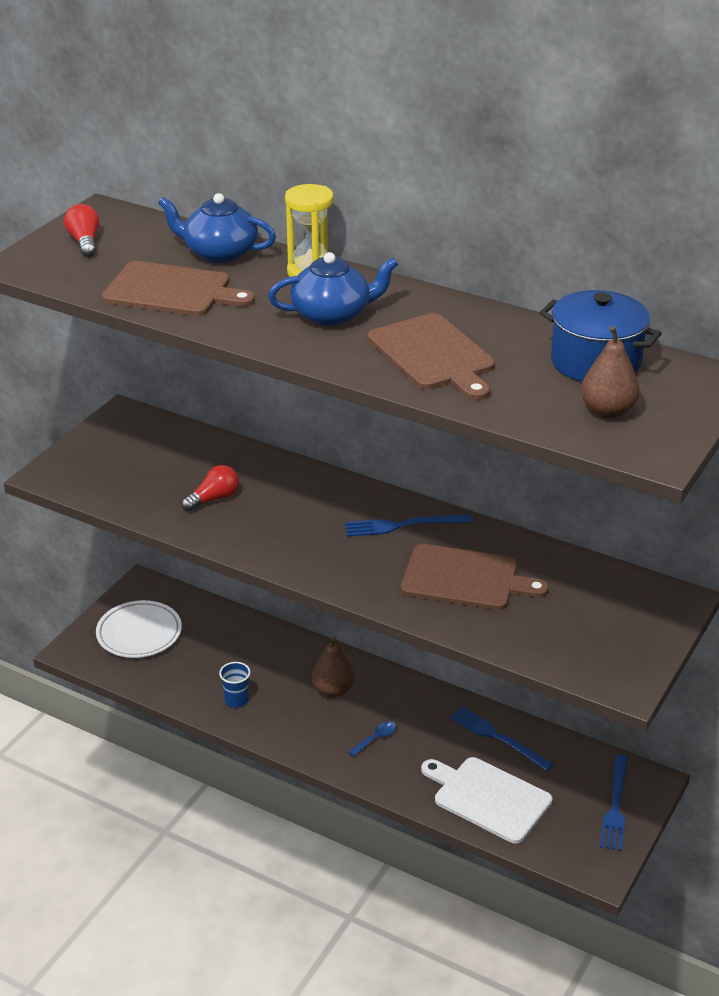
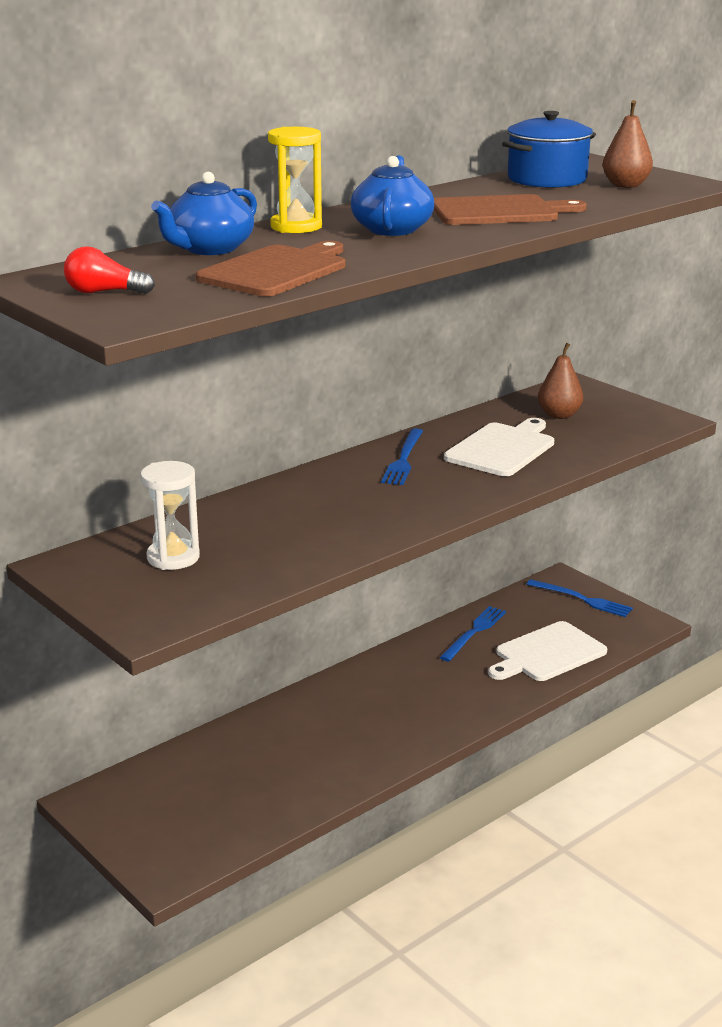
camera: 70 degrees left, 10 degrees down
white plate [96,600,182,658] -> none
red light bulb [181,465,239,512] -> none
blue cup [219,662,251,708] -> none
brown pear [312,637,355,697] -> brown pear moved to [538,343,583,419]
blue spoon [348,721,396,757] -> none
brown cutting board [401,544,549,610] -> white cutting board [444,418,554,476]
blue fork [450,707,554,771] -> blue fork turned 150 degrees clockwise [440,606,506,661]
none -> white hourglass [140,461,200,570]

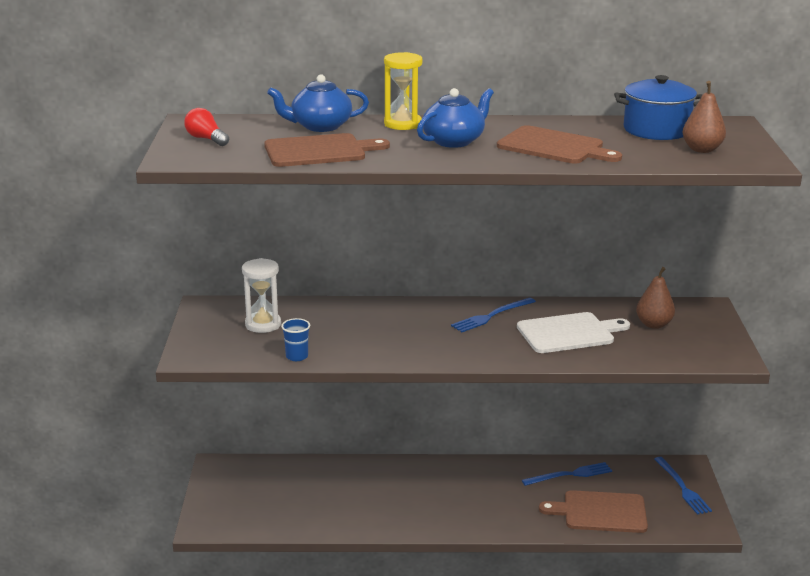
camera: 40 degrees right, 0 degrees up
white cutting board [488,621,607,681] -> brown cutting board [539,490,648,533]
none -> blue cup [281,318,310,361]

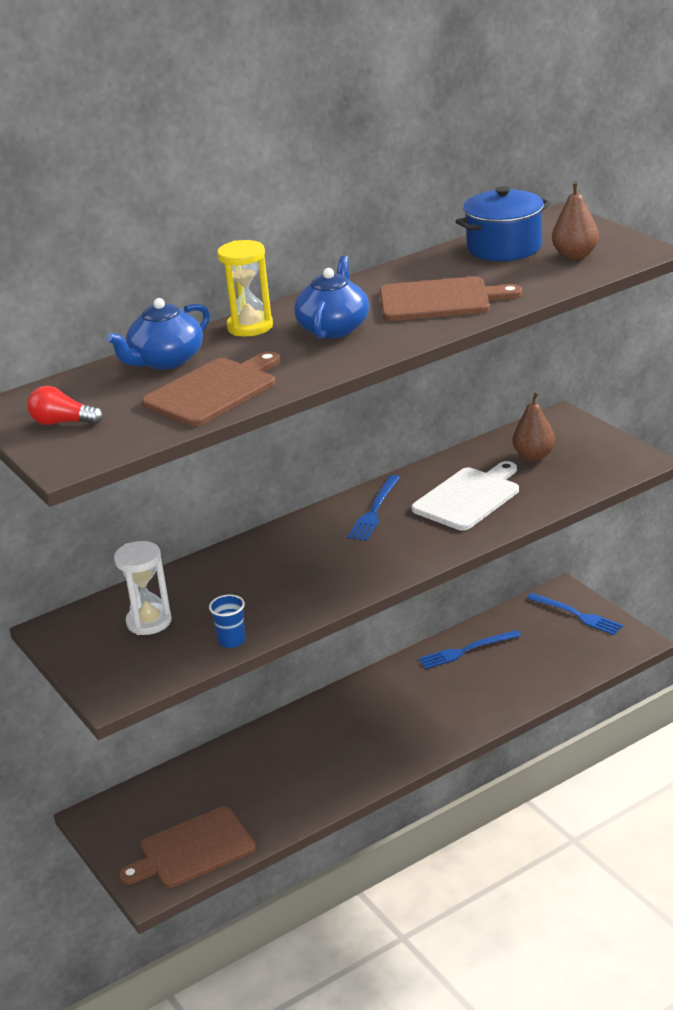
camera: 30 degrees left, 5 degrees up
blue fork [522,462,612,486] -> blue fork turned 150 degrees counterclockwise [418,630,521,669]
brown cutting board [539,490,648,533] -> brown cutting board moved to [119,807,256,888]

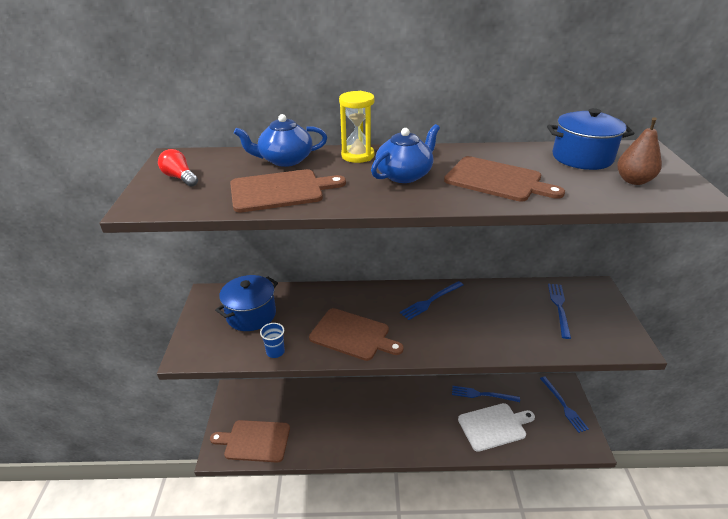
camera: 30 degrees right, 5 degrees up
white hourglass [114,541,172,635] -> blue pot [215,275,278,331]
white cutting board [411,461,519,531] -> white cutting board moved to [458,403,535,452]
brown pear [512,392,555,461] -> blue fork [548,284,571,339]
none -> brown cutting board [309,308,404,361]

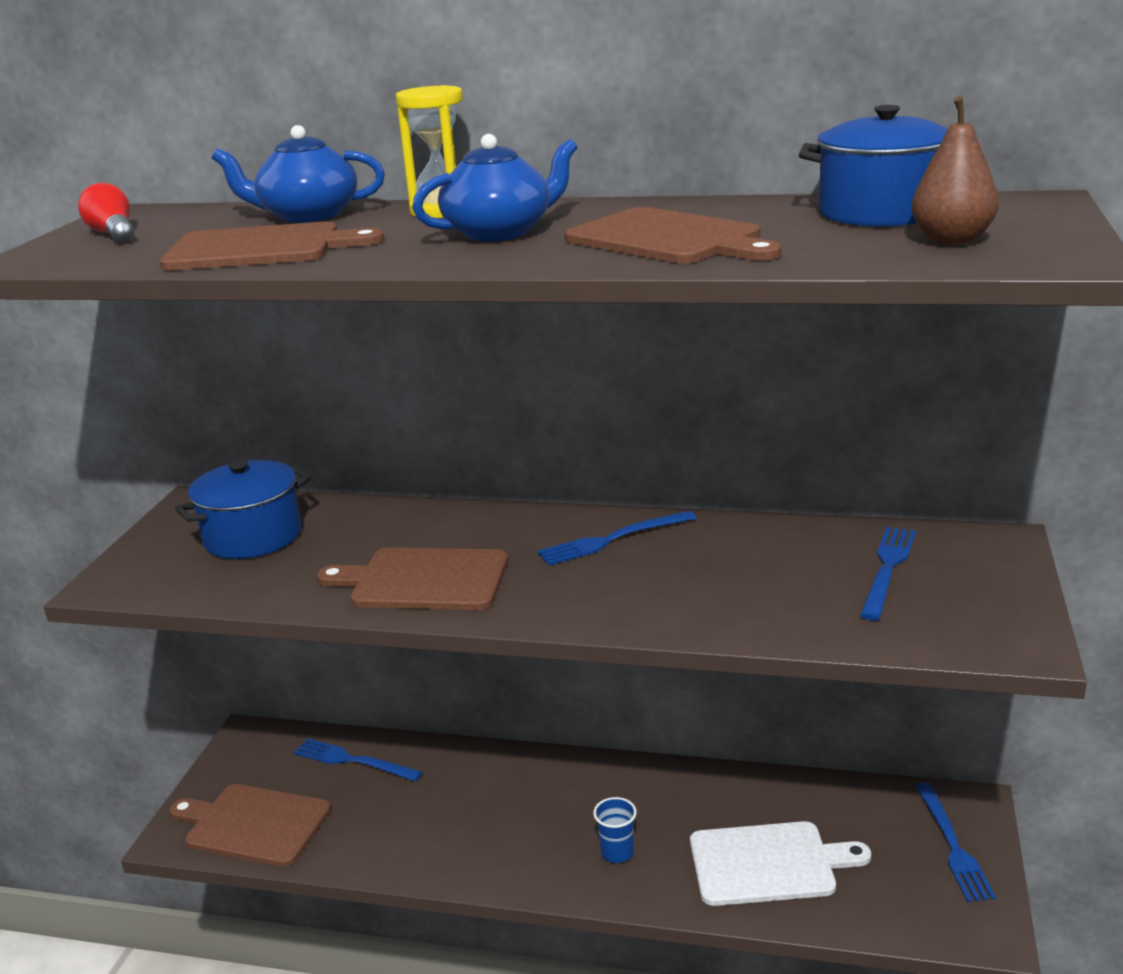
camera: 15 degrees right, 10 degrees down
blue cup [260,323,285,358] -> blue cup moved to [593,797,637,863]
brown cutting board [309,308,404,361] -> brown cutting board turned 150 degrees clockwise [317,548,508,610]
blue fork [452,386,520,402] -> blue fork moved to [294,738,423,782]

